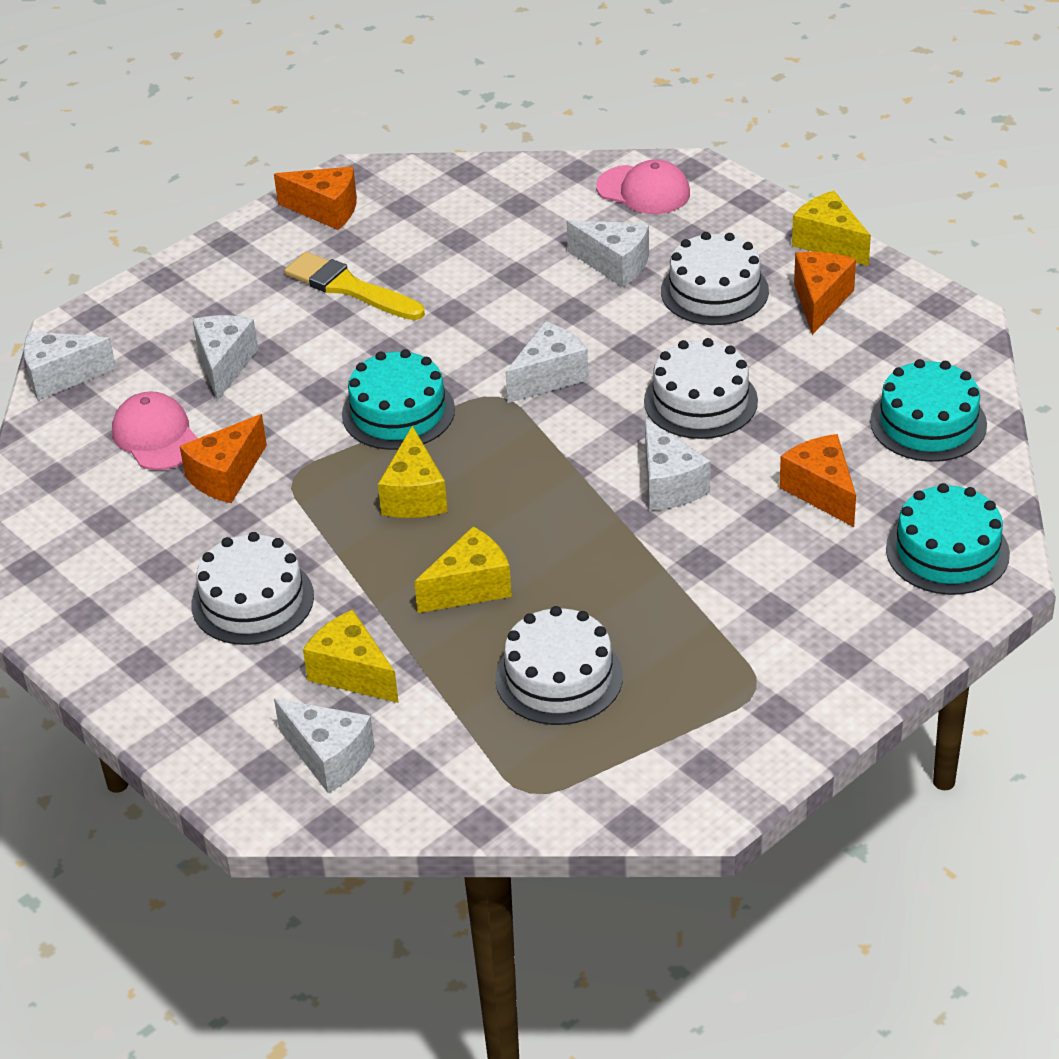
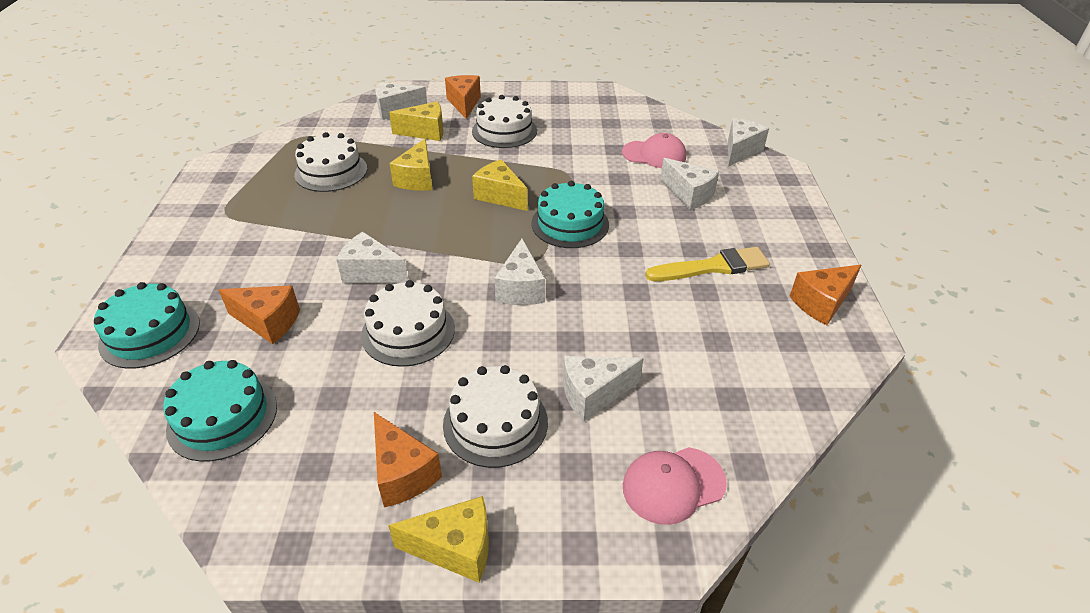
camera: 130 degrees right, 0 degrees up
orange cheese [180,414,267,503] -> orange cheese moved to [445,75,481,119]

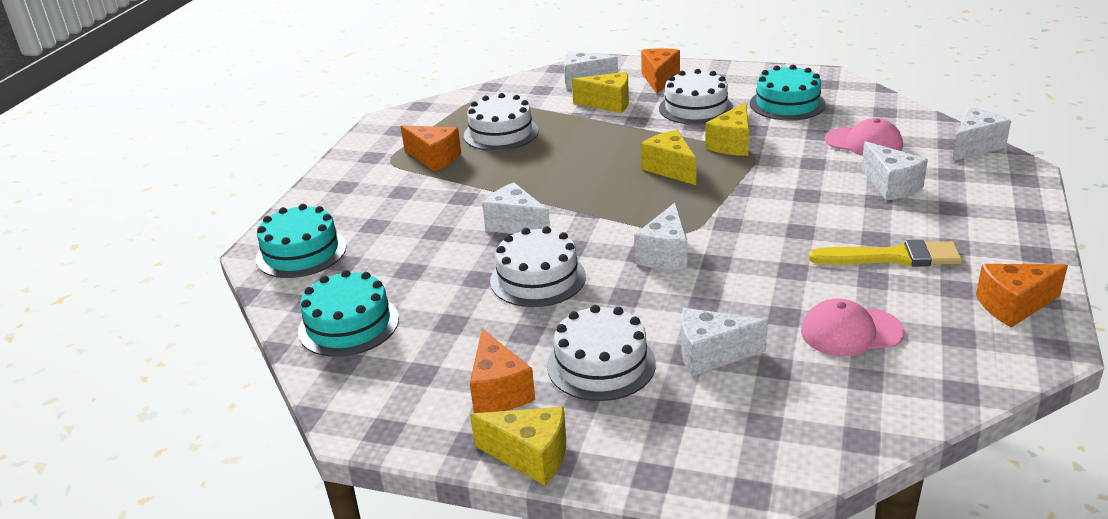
camera: 20 degrees right, 10 degrees down
orange cheese [219,285,300,344] -> orange cheese moved to [401,125,461,172]
yellow cheese [389,138,432,191] -> yellow cheese moved to [705,102,749,156]
turquoise cake [531,181,609,248] -> turquoise cake moved to [750,65,826,120]
pink cap [623,447,727,525] -> pink cap moved to [801,299,905,356]

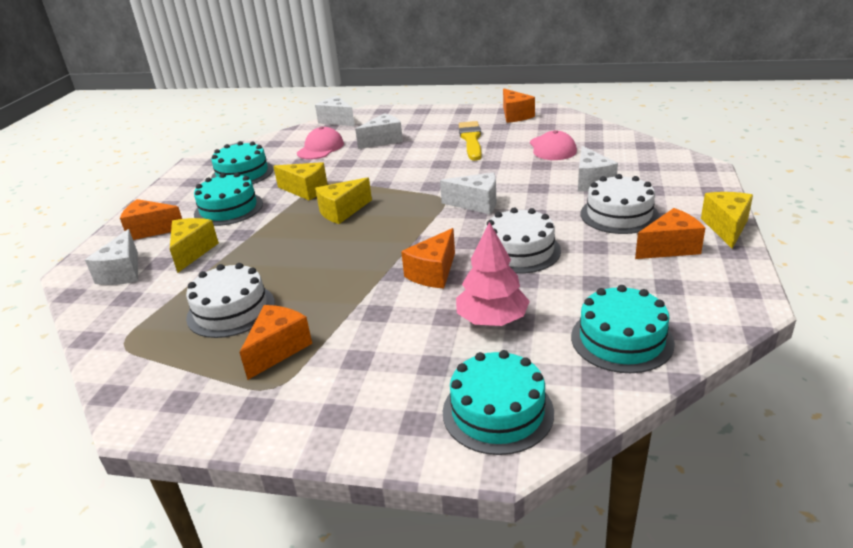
camera: 95 degrees left, 0 degrees up
white cheese [482,182,550,234] -> orange cheese [401,228,455,289]
white cake [659,69,733,125] -> turquoise cake [194,173,263,226]
none -> pink tree [456,222,530,326]

